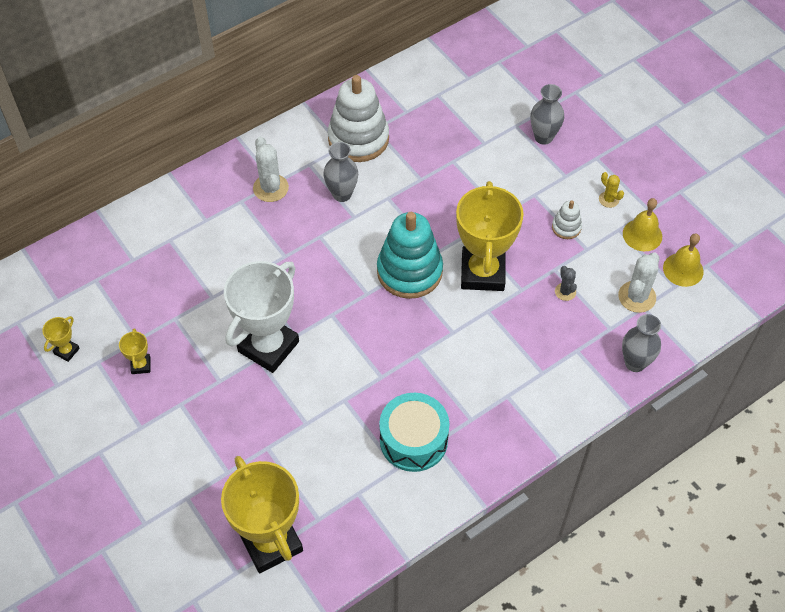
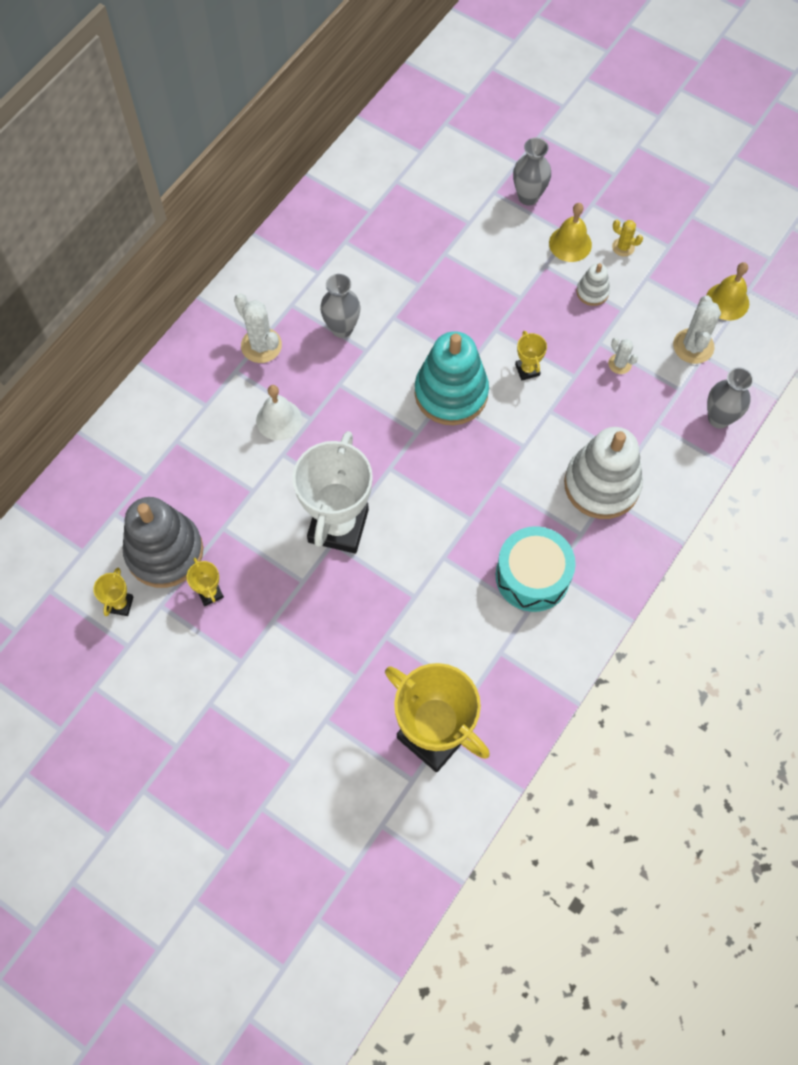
camera: 20 degrees left, 10 degrees up
white stacking toy [328,75,389,162] -> white stacking toy moved to [564,427,643,519]
yellow trophy [456,181,524,291] -> yellow trophy [515,331,547,380], size x0.42
grey cactus [555,266,577,301] -> white cactus [608,338,638,374]
yellow bell [623,198,662,251] -> yellow bell moved to [549,203,592,262]
none -> grey stacking toy [123,497,203,588]
none -> white bell [256,385,302,440]

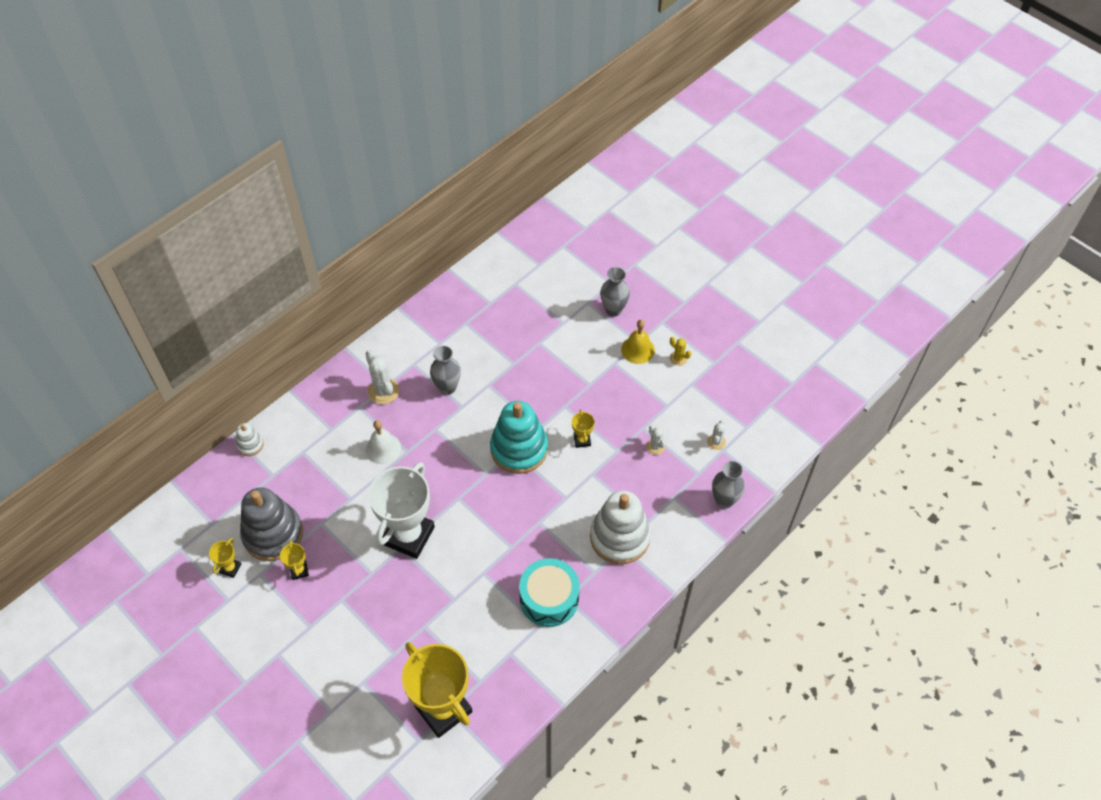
camera: 10 degrees right, 10 degrees down
white stacking toy [577,263,610,306] -> white stacking toy moved to [236,423,264,456]
white cactus [673,295,721,364] -> white cactus [707,420,726,450], size x0.57
yellow bell [706,262,749,320] -> none

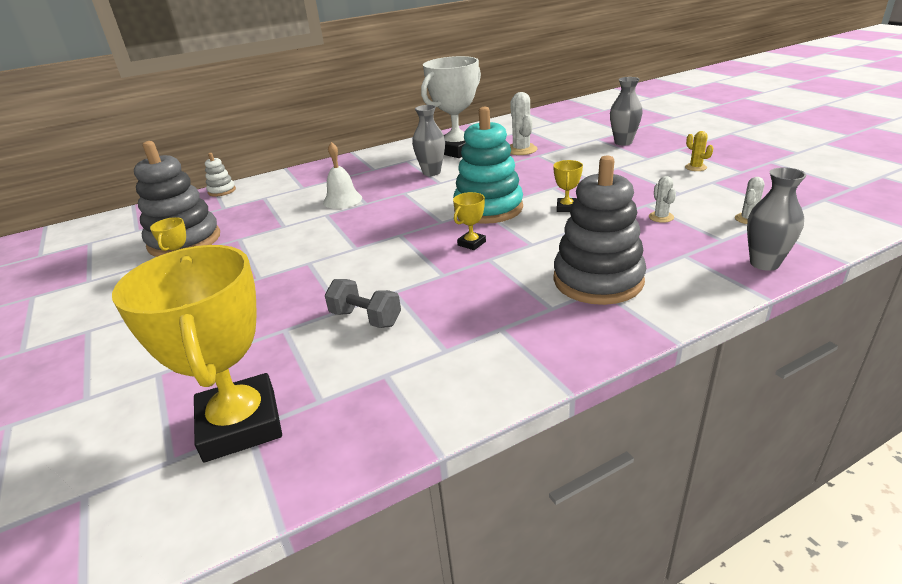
camera: 20 degrees right, 25 degrees down
yellow trophy [209,538,241,578] -> yellow trophy moved to [453,192,486,250]
white cactus [365,349,399,404] -> white cactus moved to [510,92,537,155]
white trophy [368,462,435,559] -> white trophy moved to [421,56,481,158]
turquoise drum [519,558,580,627] -> none
white stacking toy [590,491,651,564] -> grey stacking toy [553,156,646,305]
yellow bell [621,320,655,364] -> none
none -> grey dumbbell [325,279,401,328]

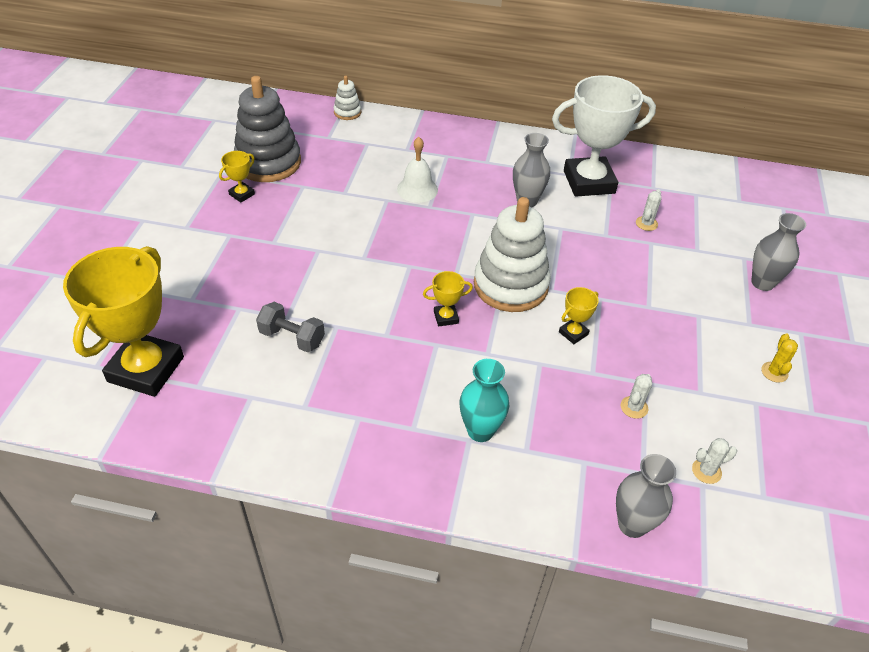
camera: 35 degrees right, 15 degrees up
grey dumbbell [325,279,401,328] -> grey dumbbell turned 45 degrees counterclockwise [256,302,325,352]
turquoise stacking toy [453,107,523,224] -> white stacking toy [474,197,551,312]
white cactus [510,92,537,155] -> white cactus [636,189,662,231], size x0.57
grey stacking toy [553,156,646,305] -> turquoise vase [459,359,509,442]

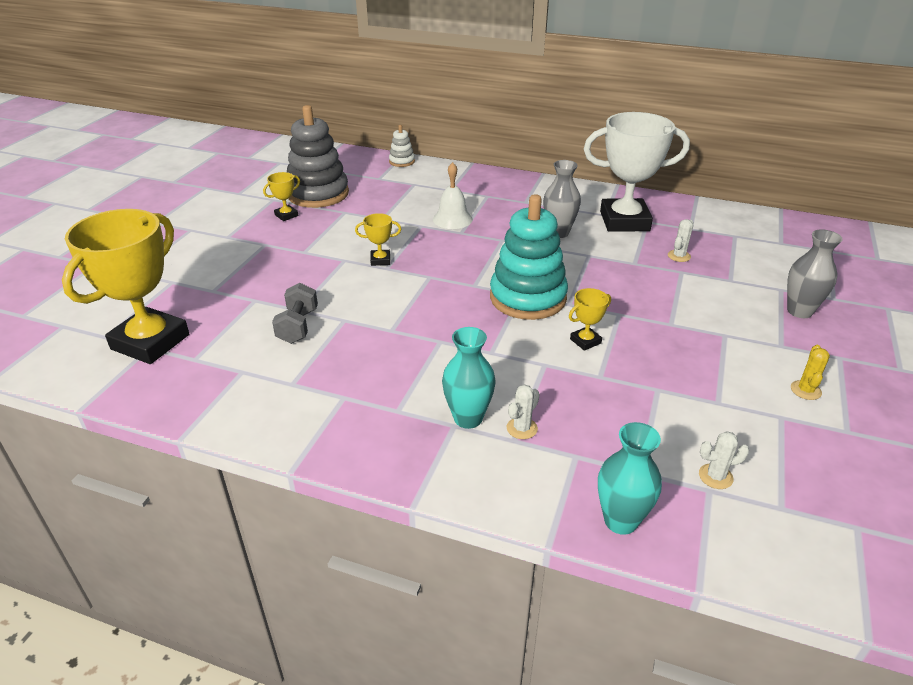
camera: 10 degrees right, 10 degrees down
grey dumbbell [256,302,325,352] -> grey dumbbell turned 60 degrees clockwise [272,283,318,344]
yellow trophy [423,271,473,326] -> yellow trophy moved to [355,213,401,266]
white stacking toy [474,197,551,312] -> turquoise stacking toy [490,194,568,320]
grey vase [616,454,676,538] -> turquoise vase [598,422,662,535]
white cactus [621,374,652,419] -> white cactus moved to [507,385,540,439]

